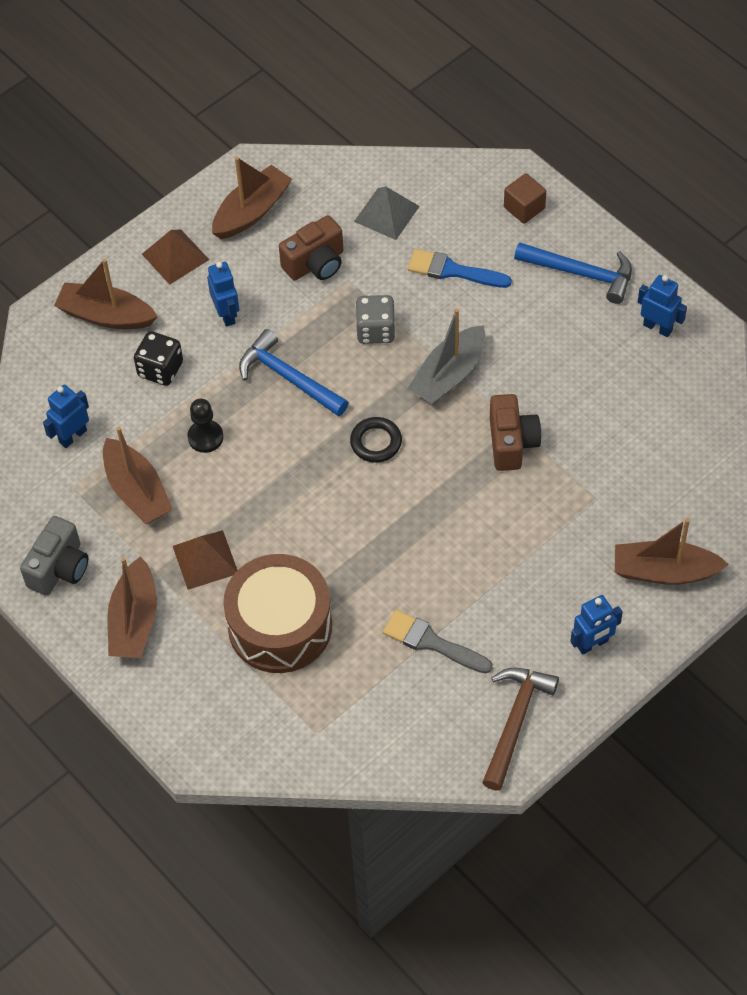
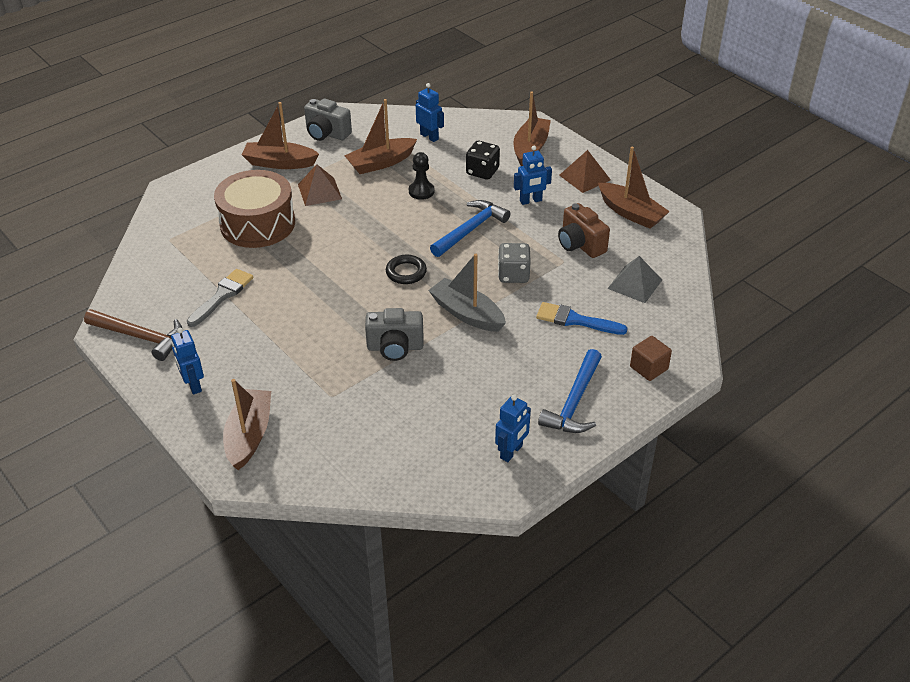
camera: 90 degrees right, 15 degrees down
blue brush [408,249,512,288] -> blue brush turned 90 degrees counterclockwise [536,302,627,335]
brown camera [490,394,542,471] -> grey camera [365,308,423,361]

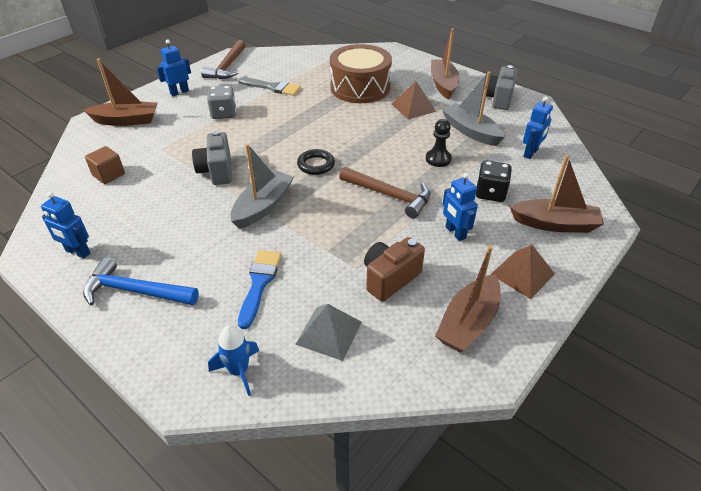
camera: 80 degrees right, 0 degrees up
brown boat [344,99,417,174] -> grey boat [442,71,505,146]
blue hammer [430,200,510,257] -> brown hammer [339,167,430,218]
grey dice [498,243,531,283] -> grey dice moved to [207,85,236,119]
brown cube [630,336,672,381] -> brown cube moved to [85,146,125,184]
none -> blue rocket [208,325,259,396]

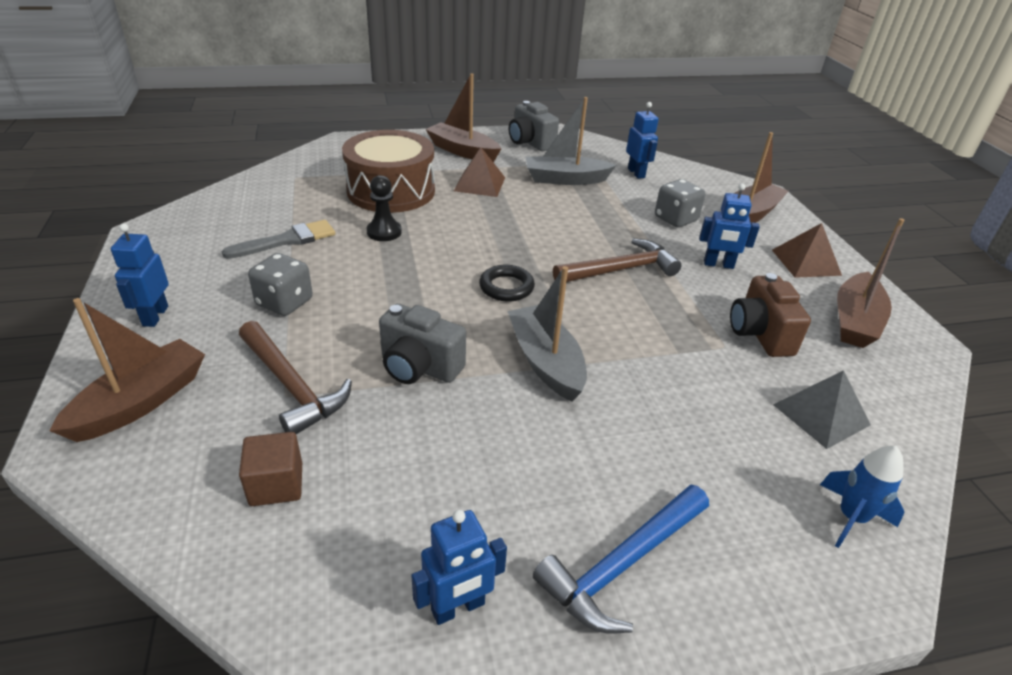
camera: 55 degrees left, 5 degrees down
brown hammer [201,40,246,79] -> brown hammer moved to [239,321,352,434]
blue brush [238,250,282,329] -> none
black pawn [426,119,452,167] -> black pawn moved to [366,175,402,241]
brown boat [435,246,500,352] -> brown boat turned 45 degrees clockwise [837,218,905,348]
black dice [476,161,512,202] -> grey dice [655,179,705,228]

